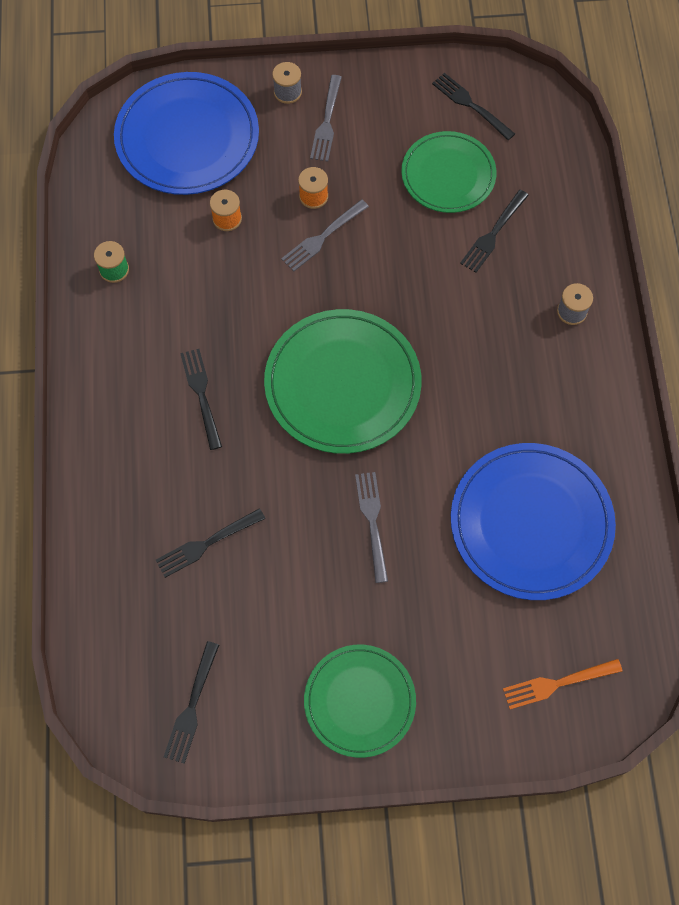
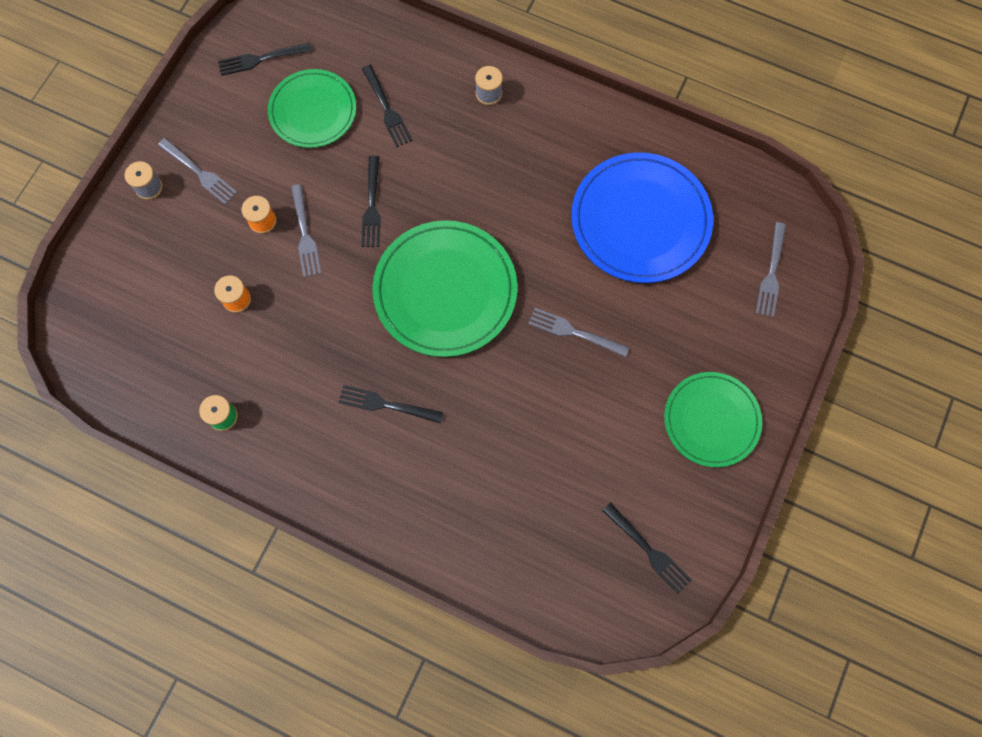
camera: 60 degrees left, 5 degrees up
blue plate [114,72,259,195] -> none
black fork [156,508,265,578] -> black fork moved to [361,156,381,247]
orange fork [503,659,622,709] -> grey fork [756,222,786,317]

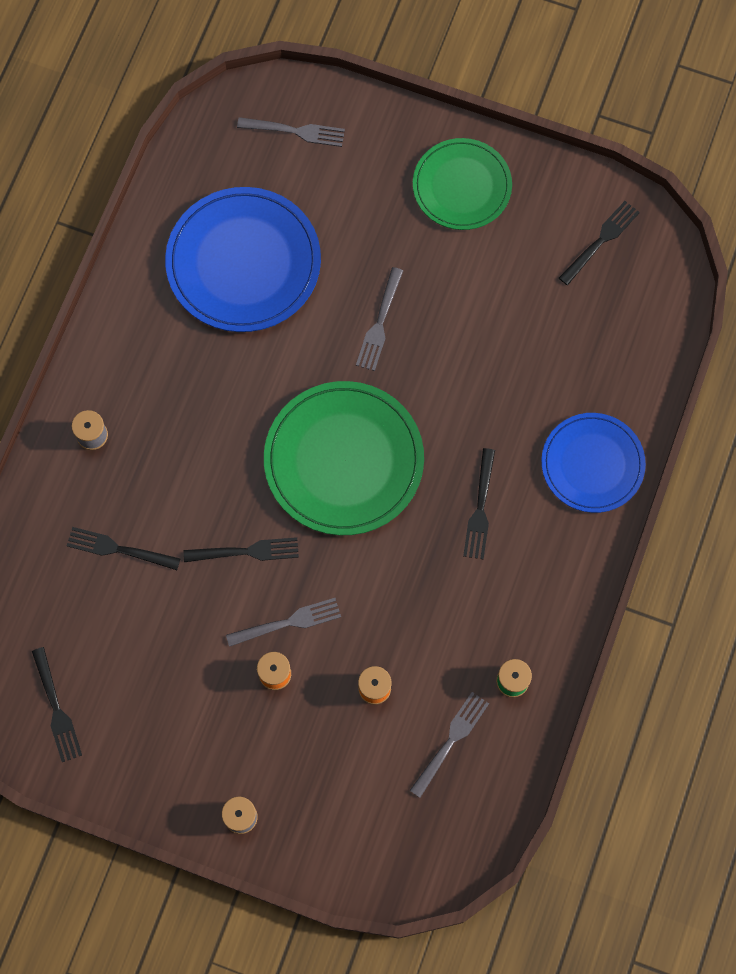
camera: 95 degrees left, 0 degrees up
grey fork [158,138,238,205] -> grey fork moved to [409,692,489,798]
green plate [268,69,356,148] -> none
black fork [362,65,412,147] -> black fork turned 135 degrees counterclockwise [67,527,181,570]
none -> blue plate [541,413,646,513]

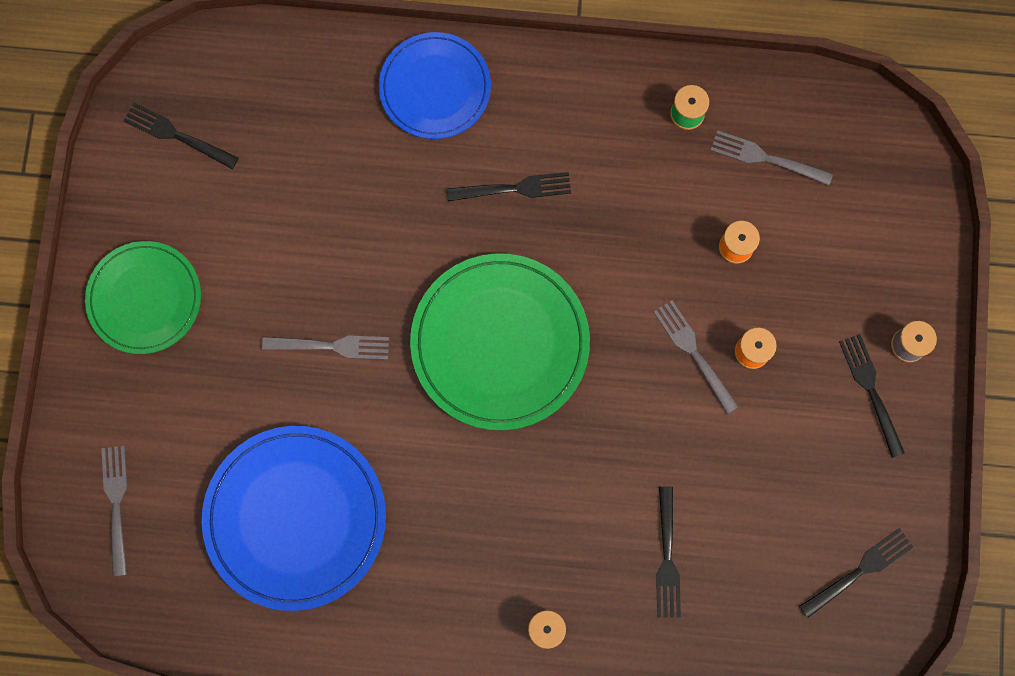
camera: 105 degrees left, 5 degrees up
black fork [183,537,299,562] -> black fork moved to [839,334,905,458]

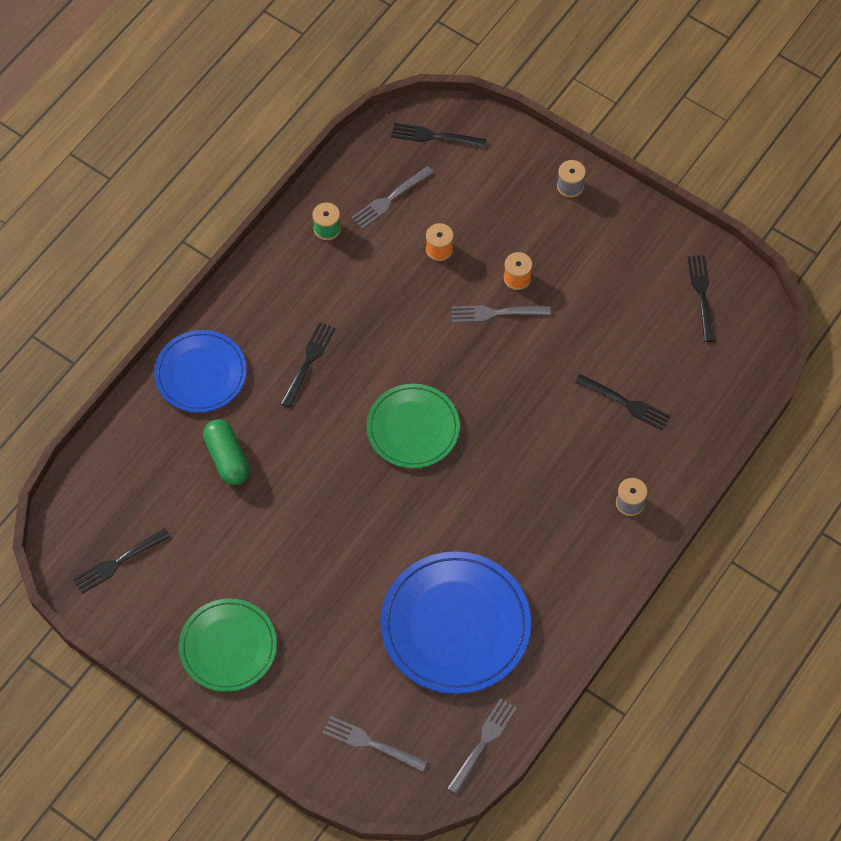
camera: 60 degrees left, 15 degrees down
grey fork [262,335,389,360] -> grey fork moved to [447,698,517,794]
green plate [410,253,590,430] -> green plate [366,384,460,468], size x0.65
black fork [839,334,905,458] -> black fork moved to [391,123,487,148]
none -> green capsule [203,419,250,485]

